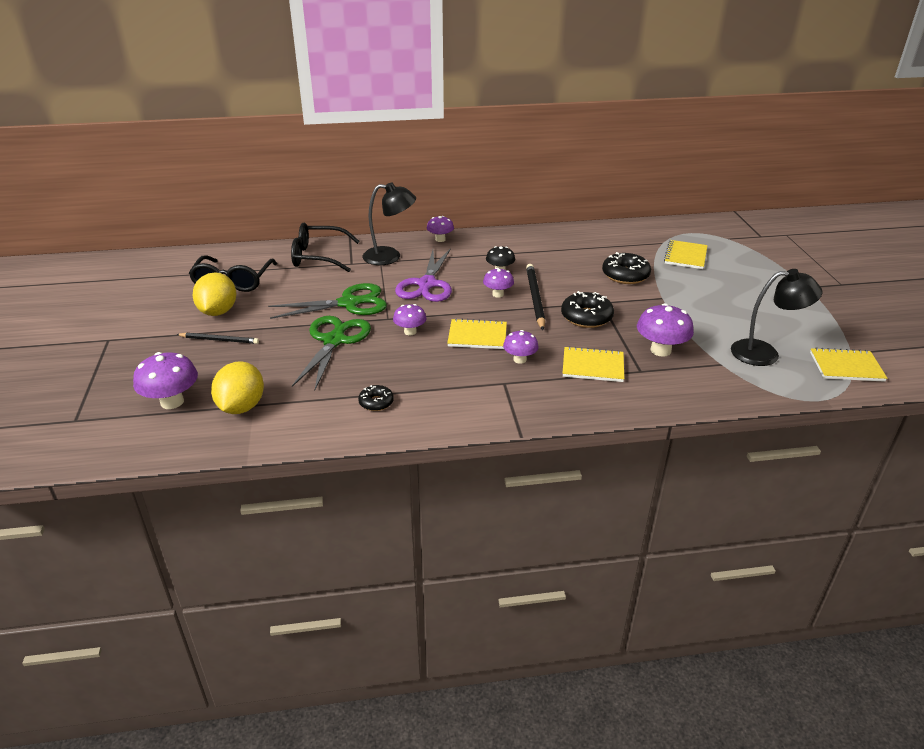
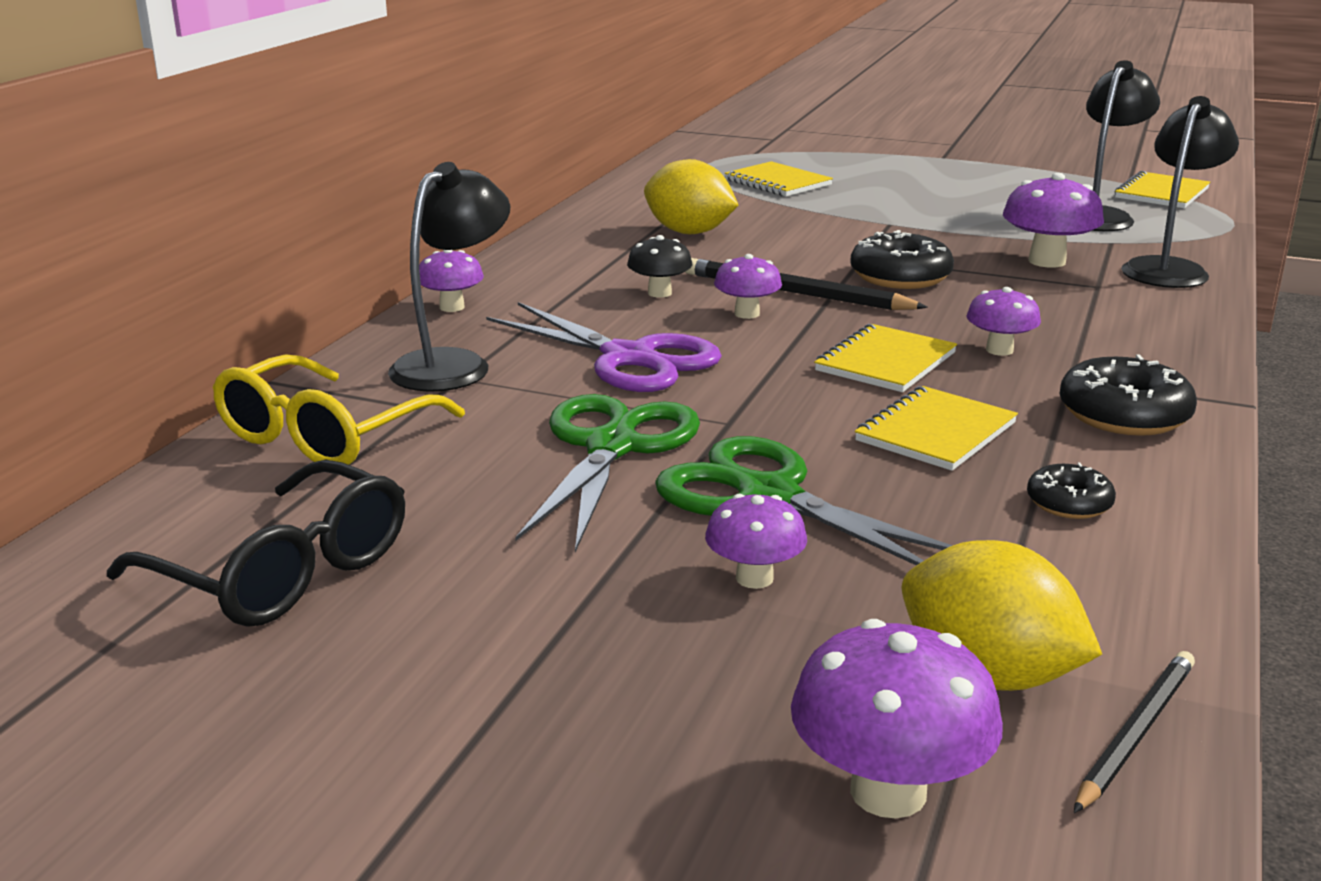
camera: 60 degrees left, 10 degrees down
black pencil [176,333,259,344] -> black pencil moved to [1074,651,1195,813]
yellow lemon [193,272,236,316] -> yellow lemon moved to [644,159,738,234]
black glasses [291,223,360,272] -> yellow glasses [212,354,465,465]
purple mushroom [393,304,427,335] -> purple mushroom moved to [705,494,807,589]
yellow notebook [563,346,624,382] -> yellow notebook moved to [855,386,1018,471]
black donut [602,252,651,284] -> black donut moved to [1060,354,1197,436]
none -> black lamp [1121,96,1239,288]

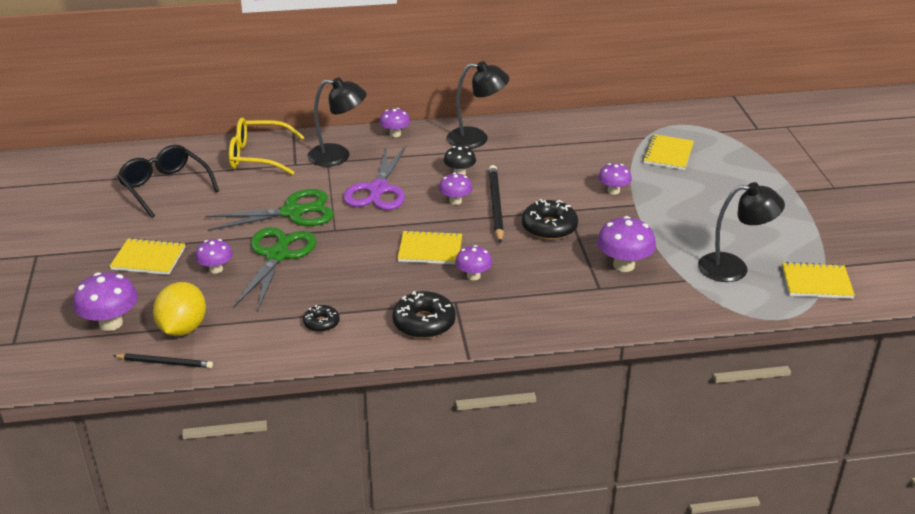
camera: 60 degrees right, 10 degrees up
black glasses [107,460,405,627] -> black glasses turned 135 degrees clockwise [117,145,219,218]
yellow lemon [644,159,738,234] -> none
yellow notebook [855,386,1018,471] -> yellow notebook moved to [110,238,185,275]
black lamp [1121,96,1239,288] -> black lamp moved to [447,61,509,149]
none -> purple mushroom [598,163,632,195]

